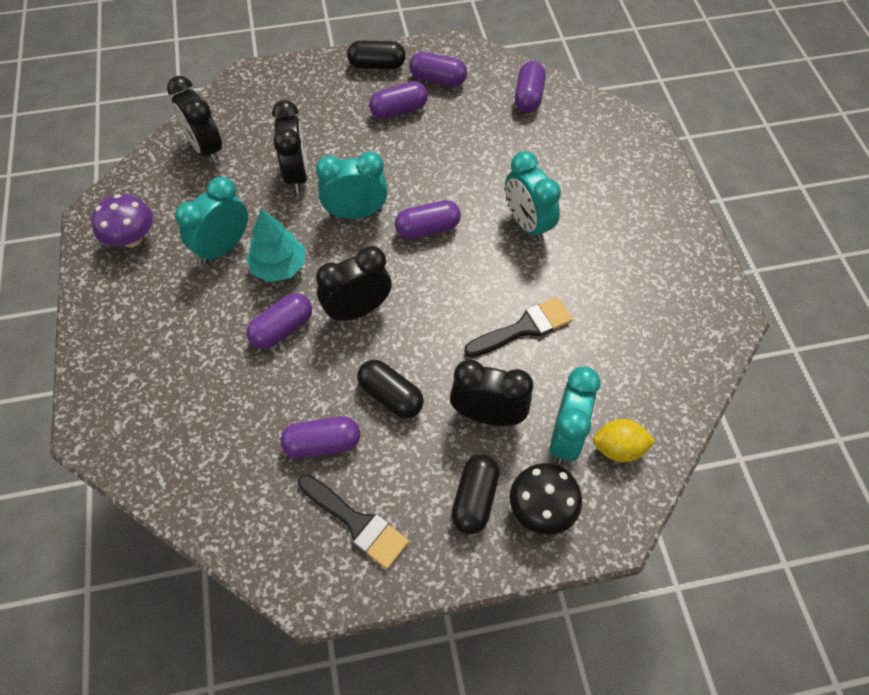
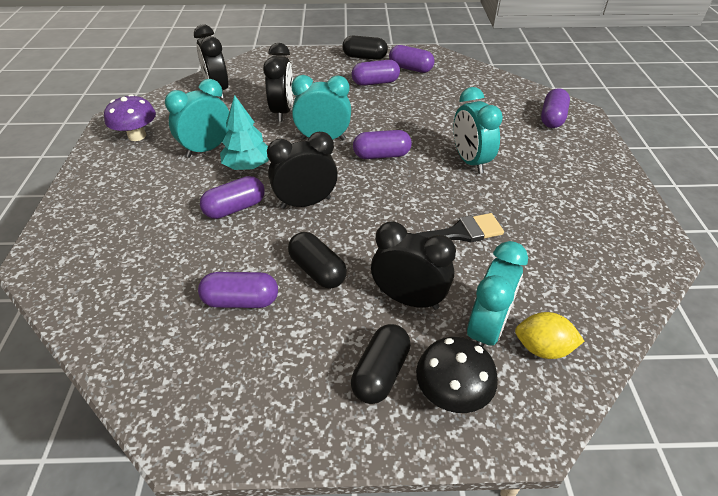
camera: 10 degrees right, 15 degrees down
black brush [298,474,409,569] -> none
purple capsule [515,61,546,112] -> purple capsule moved to [541,88,570,128]

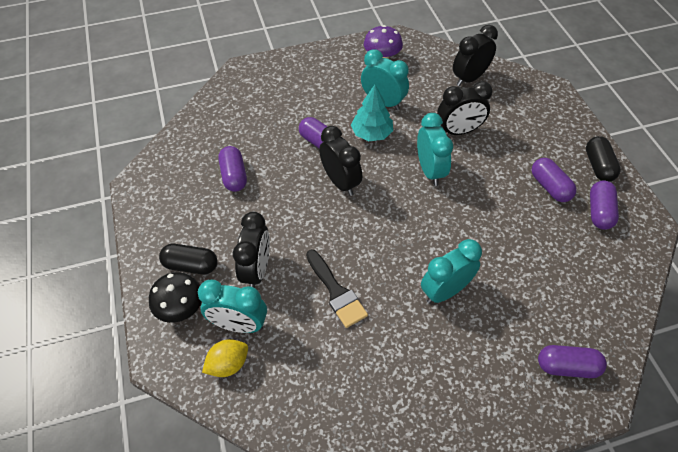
camera: 75 degrees right, 10 degrees up
black capsule [288,232,347,289] -> none
purple capsule [353,130,412,159] -> none
yellow lemon [515,312,584,359] -> yellow lemon turned 60 degrees clockwise [202,339,248,377]

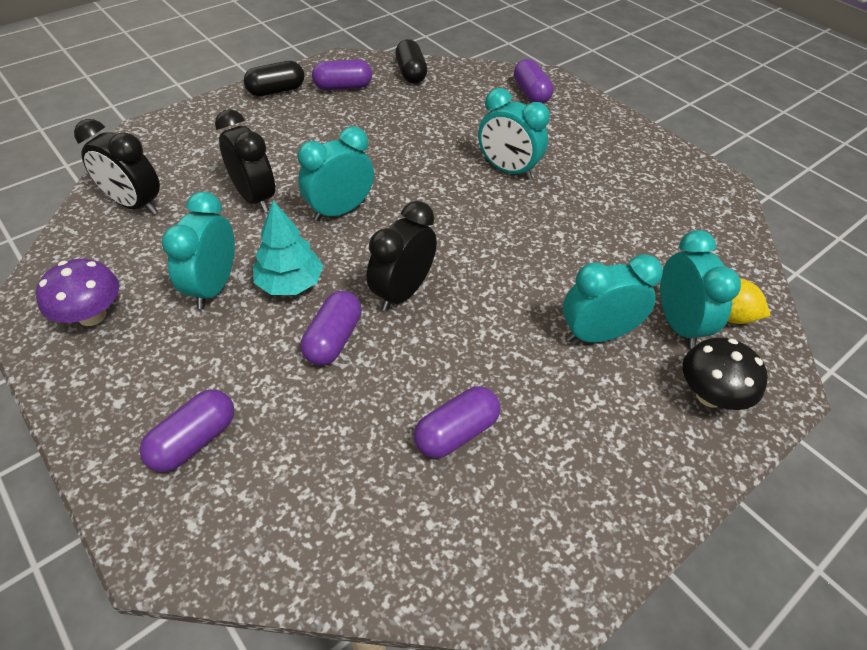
camera: 115 degrees left, 5 degrees down
black capsule [159,244,218,275] -> black capsule moved to [395,39,427,84]
black clock [233,212,270,288] -> turquoise clock [563,254,663,343]
black brush [306,250,368,328] -> none
purple capsule [532,158,577,202] -> purple capsule moved to [140,390,234,472]

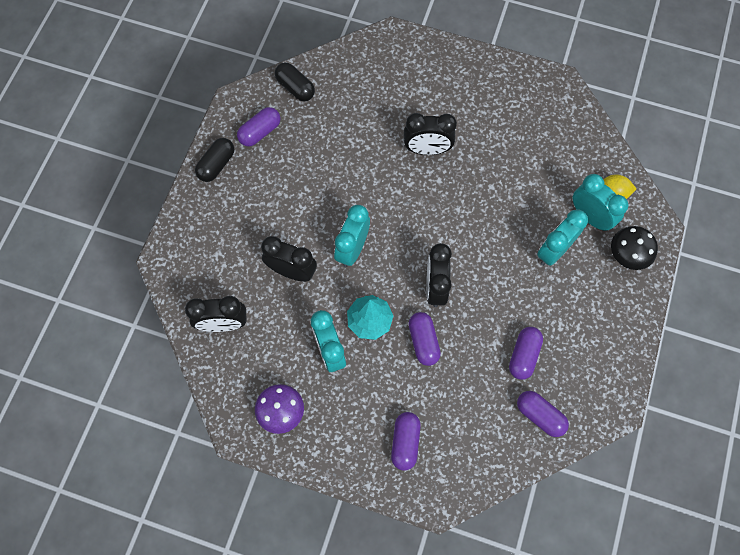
camera: 30 degrees left, 20 degrees up
turquoise clock [478,88,550,180] -> black clock [404,113,457,155]
purple capsule [514,59,553,104] -> purple capsule moved to [517,391,569,437]

